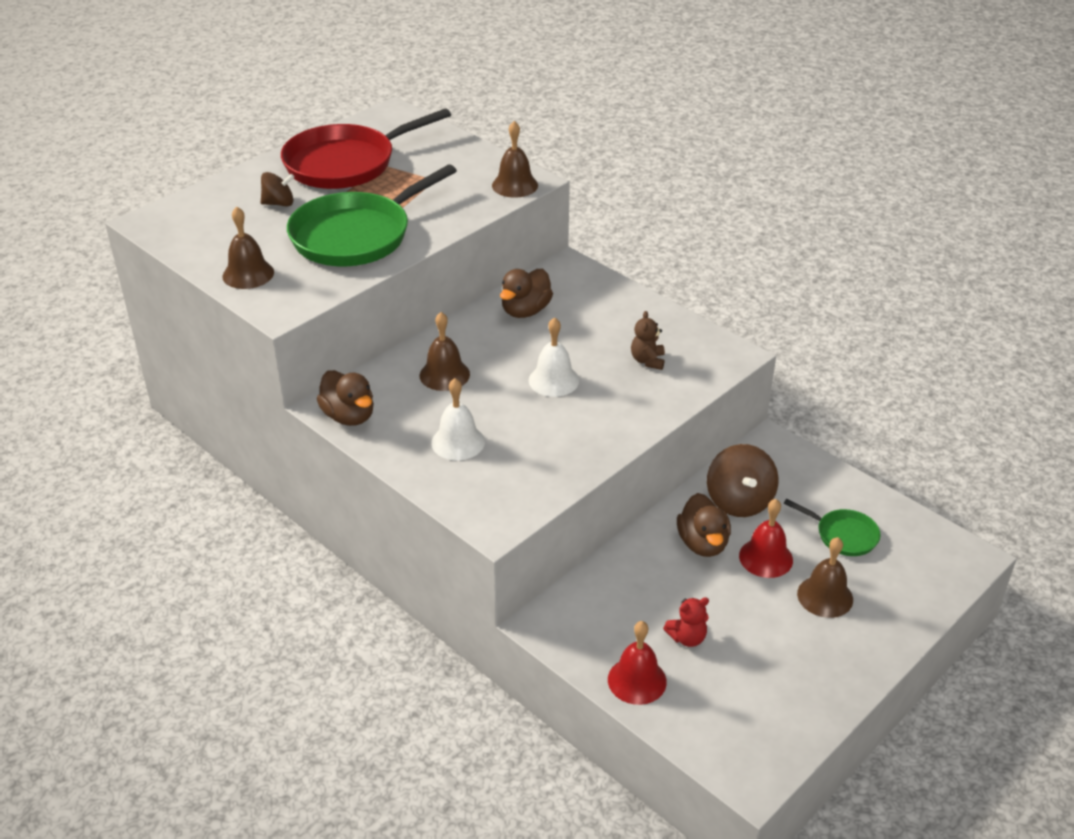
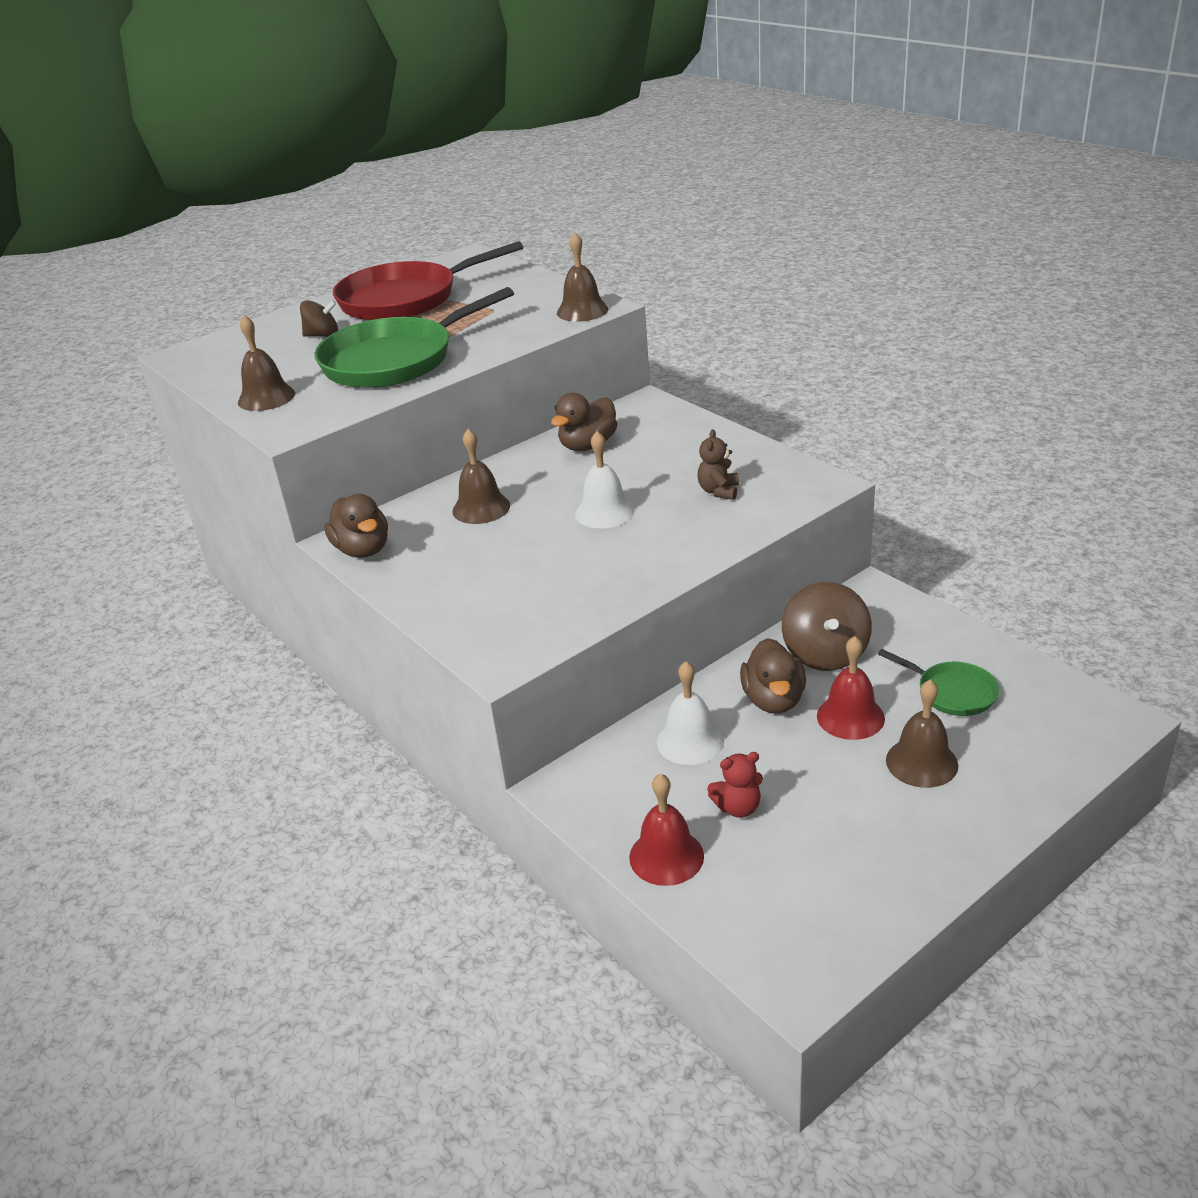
camera: 10 degrees right, 5 degrees down
white bell [431,378,485,460] -> white bell moved to [657,661,724,765]

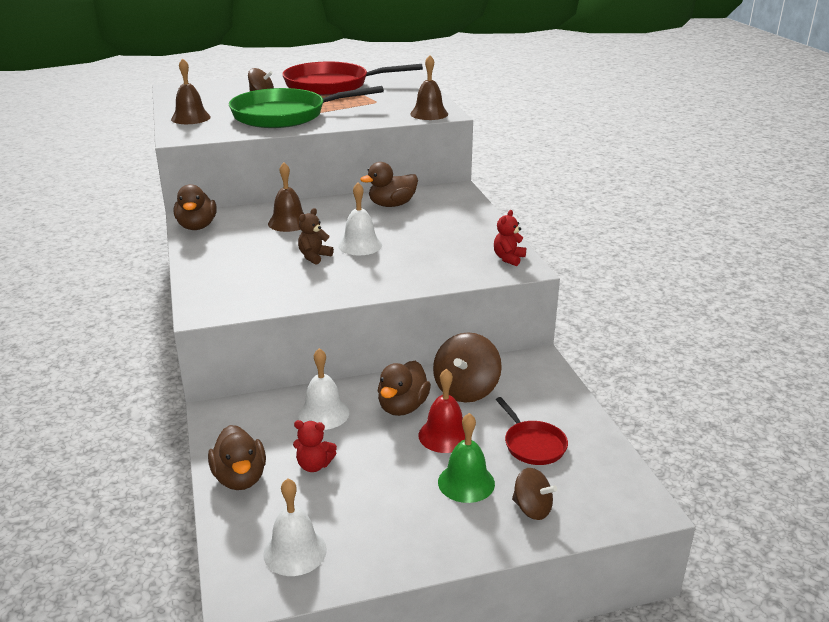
camera: 20 degrees right, 5 degrees down
red bell [629,773,704,886] -> brown duck [208,425,266,490]
brown teddy bear [698,429,739,500] -> brown teddy bear moved to [298,208,334,265]
green pan [878,649,999,716] -> red pan [496,397,568,465]
brown bell [886,680,958,788] -> green bell [438,413,495,503]
none -> white bell [263,479,327,576]
none -> red teddy bear [494,210,526,266]
none -> brown spinning top [512,468,557,520]

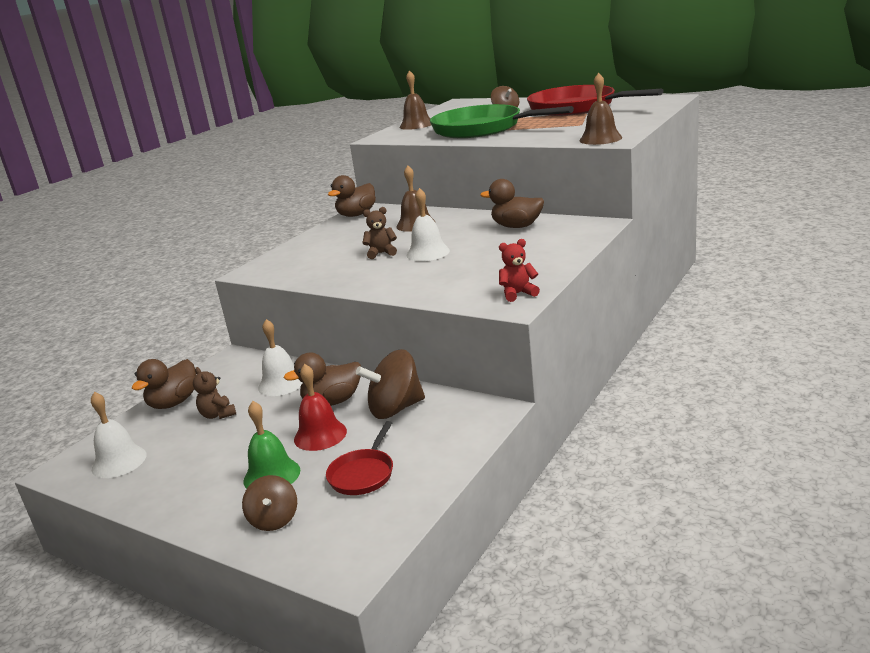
camera: 50 degrees right, 5 degrees down
red teddy bear [293,420,337,472] -> brown teddy bear [193,367,236,419]

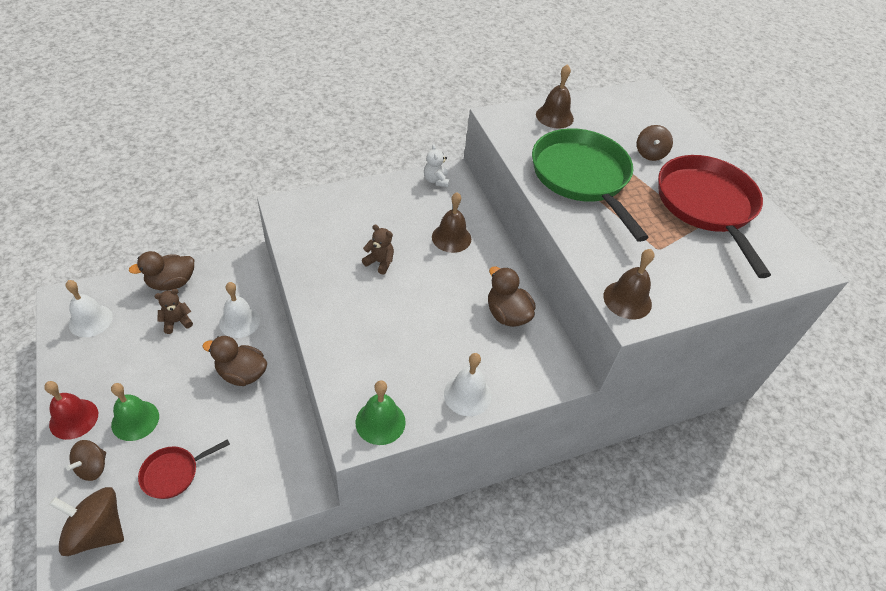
camera: 30 degrees right, 25 degrees up
brown teddy bear [193,367,236,419] -> brown teddy bear turned 60 degrees clockwise [155,289,193,334]
red bell [294,364,347,451] -> red bell moved to [44,381,98,440]
brown duck [328,175,376,217] -> white teddy bear [424,144,449,187]
brown spinning top [356,349,425,419] -> brown spinning top moved to [49,487,124,556]
white bell [407,188,450,261] -> white bell moved to [444,353,491,416]
red teddy bear [499,239,540,302] -> green bell [356,380,406,445]

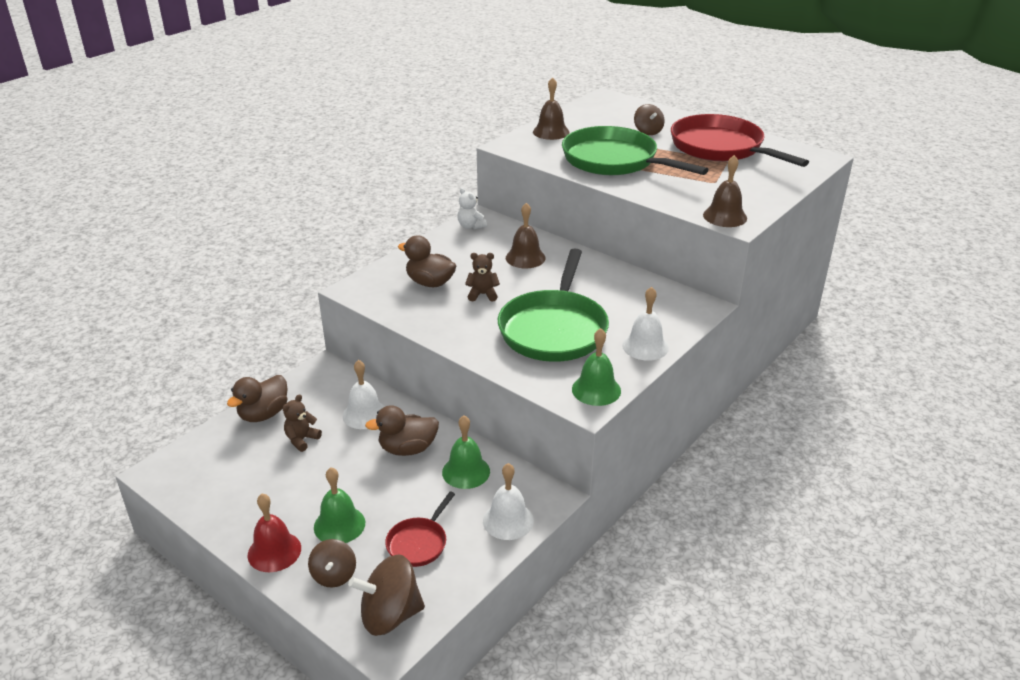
camera: 25 degrees left, 15 degrees down
white bell [66,280,113,337] -> white bell moved to [483,463,534,540]
brown duck [488,266,536,327] -> brown duck moved to [398,235,456,287]
none -> green bell [442,415,490,489]
none -> green pan [498,248,609,362]

